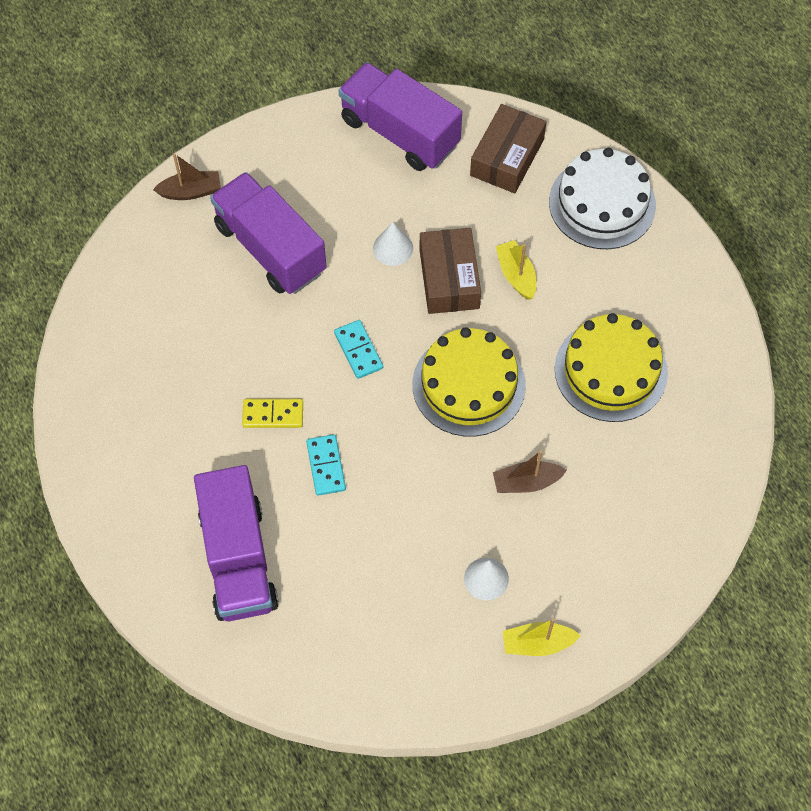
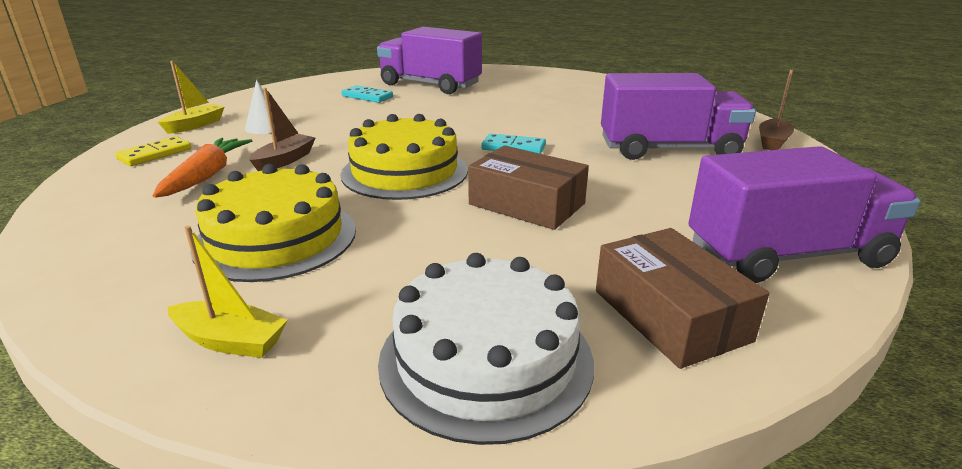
camera: 130 degrees right, 35 degrees down
yellow domino [242,399,303,428] -> yellow domino moved to [115,136,191,166]
turquoise domino [306,434,346,496] -> turquoise domino moved to [342,85,393,103]
white cone [373,222,413,266] -> none
yellow boat [495,240,536,300] -> yellow boat moved to [168,226,288,358]
none -> orange carrot [153,138,252,198]

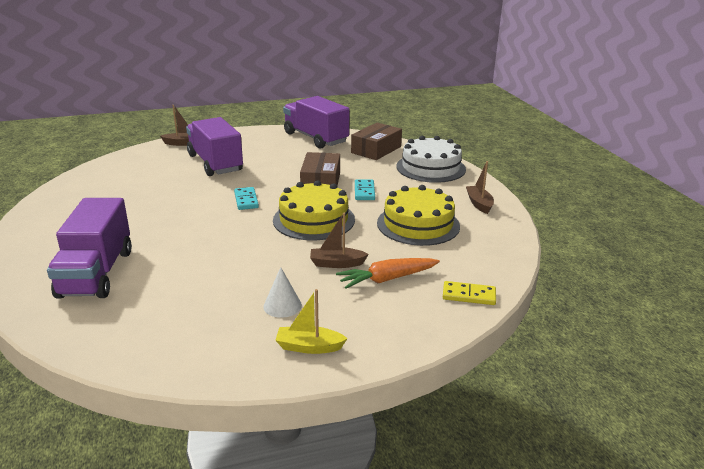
camera: 120 degrees left, 0 degrees up
yellow domino [115,136,191,166] -> yellow domino moved to [443,281,496,305]
yellow boat [168,226,288,358] -> brown boat [466,161,494,214]
turquoise domino [342,85,393,103] -> turquoise domino moved to [355,179,375,200]

